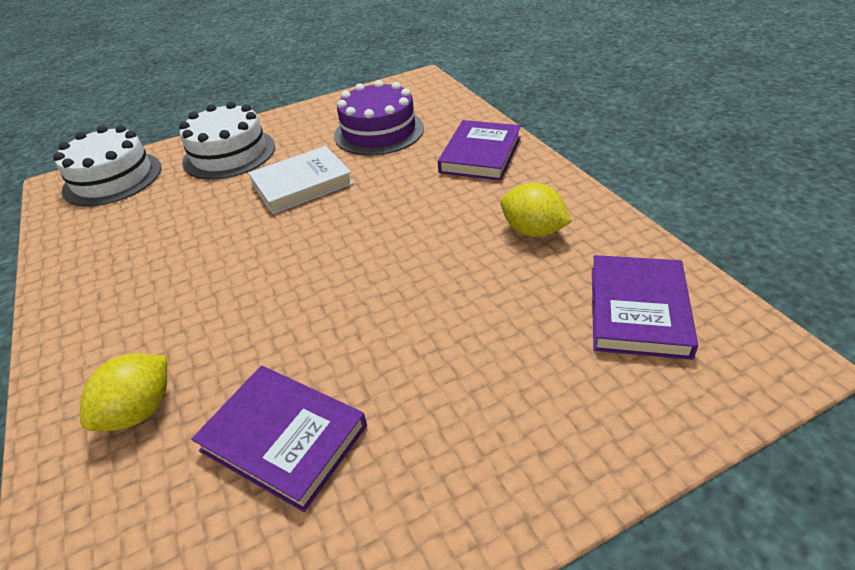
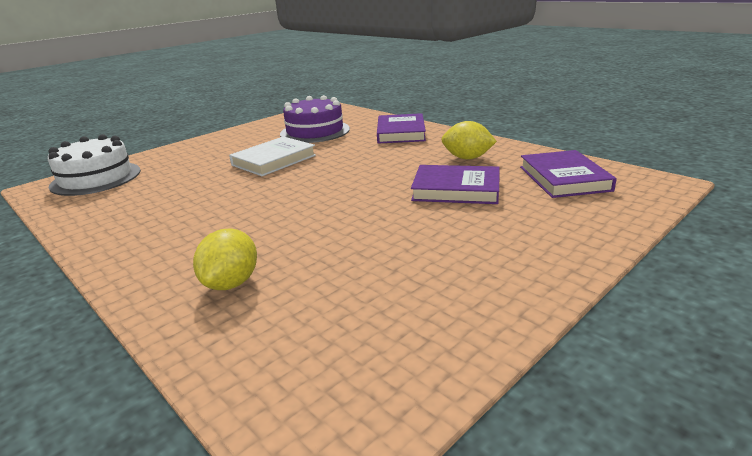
camera: 20 degrees left, 15 degrees down
white cake [179,102,275,180] -> none
purple book [191,366,367,512] -> purple book moved to [411,165,499,204]

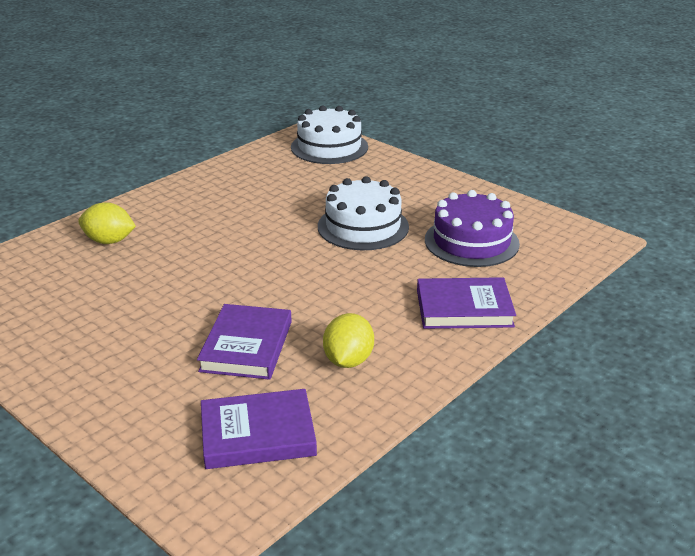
camera: 85 degrees right, 5 degrees up
white book [229,136,316,176] -> white cake [318,176,409,250]

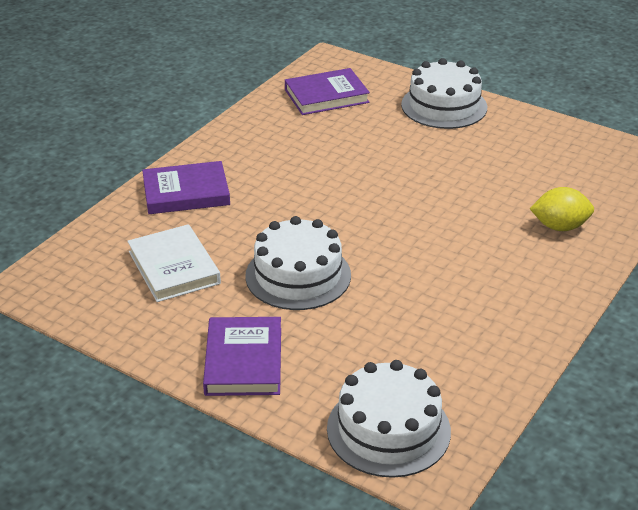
camera: 170 degrees right, 5 degrees up
purple book [197,304,292,380] -> purple book moved to [203,317,281,396]
yellow lemon [323,313,374,368] -> none
purple cake [425,190,520,267] -> white book [127,224,221,302]
none -> white cake [401,58,487,129]

